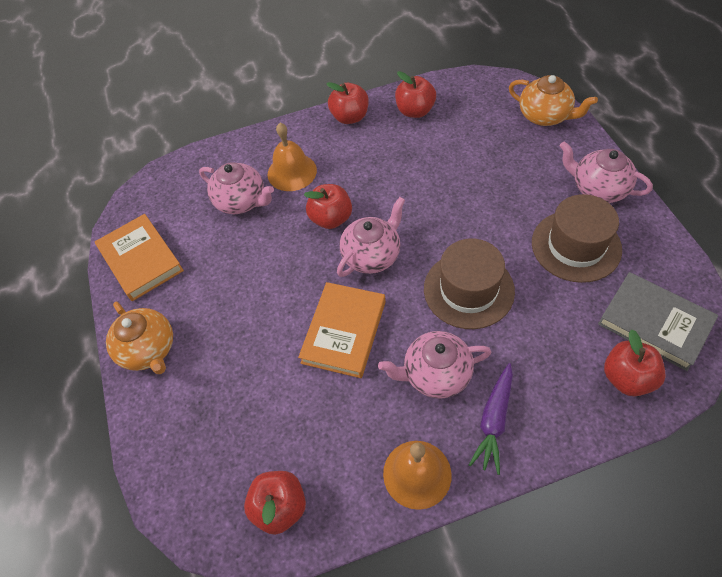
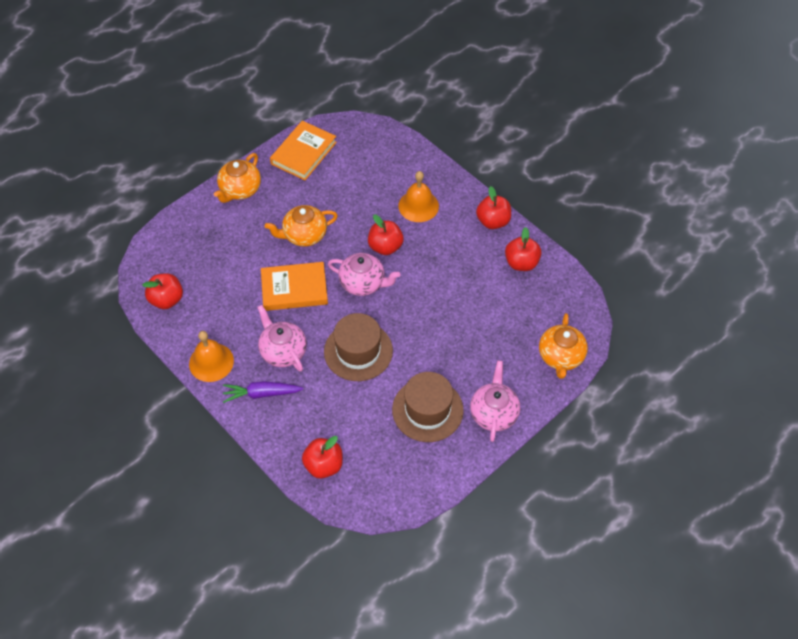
camera: 60 degrees right, 0 degrees up
pink teapot [199,162,274,214] -> none
grey book [598,272,718,371] -> none
none -> orange teapot [265,205,338,247]

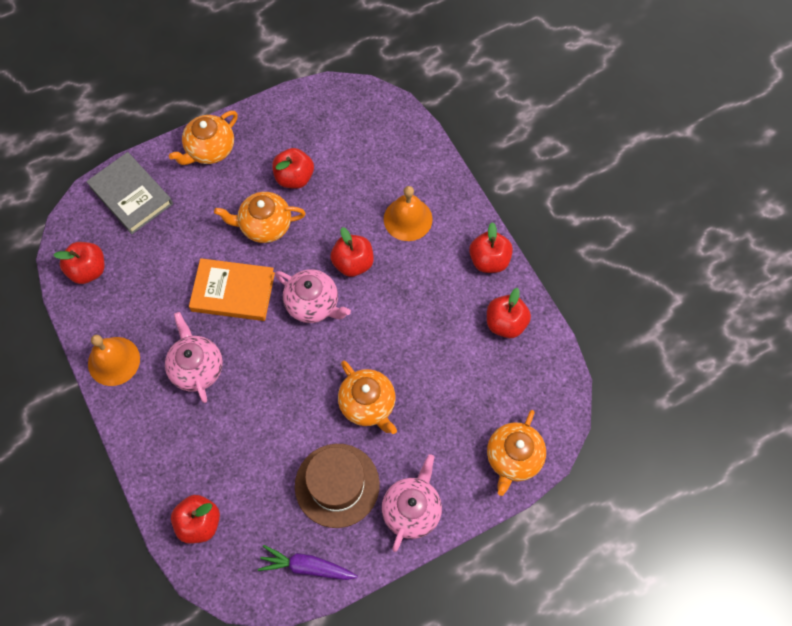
camera: 15 degrees right, 10 degrees up
purple carrot [223,381,303,403] -> purple carrot moved to [258,545,358,580]
orange book [270,121,337,180] -> none
brown hat [324,313,393,381] -> none
none -> grey book [86,152,173,234]
none -> red apple [272,148,314,189]
none -> orange teapot [338,360,397,434]

